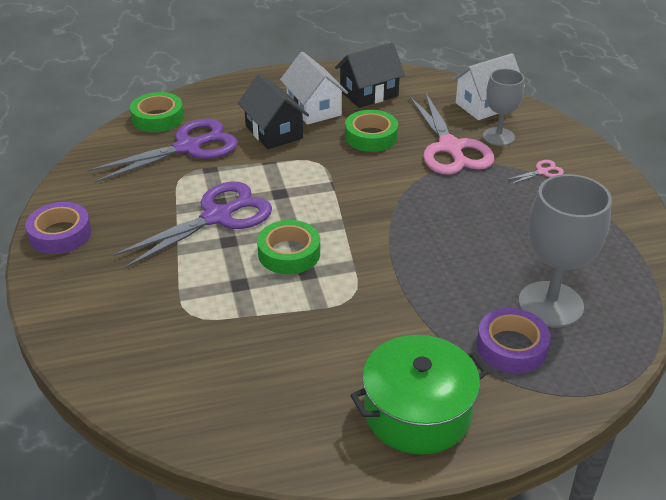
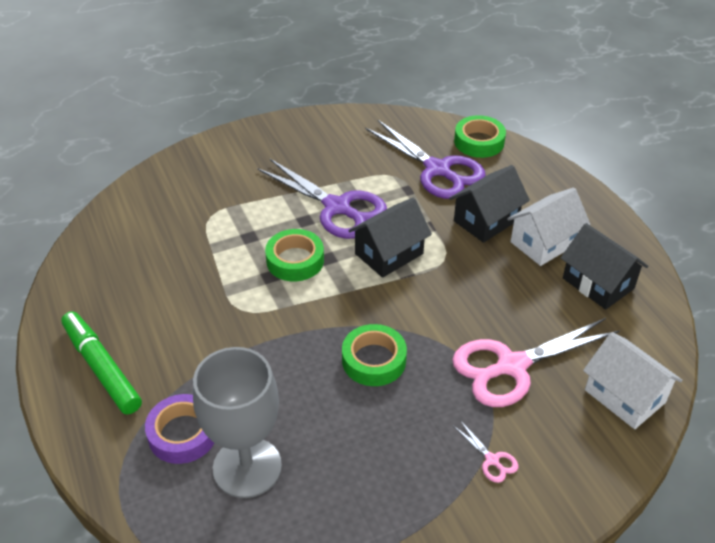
camera: 80 degrees right, 5 degrees up
purple tape [25,202,92,254] -> none
green tape [345,110,398,152] -> green tape moved to [342,324,407,386]
green pot [350,335,489,455] -> green marker [61,311,142,415]
grey goblet [483,69,524,146] -> none
none -> black house [348,197,432,278]

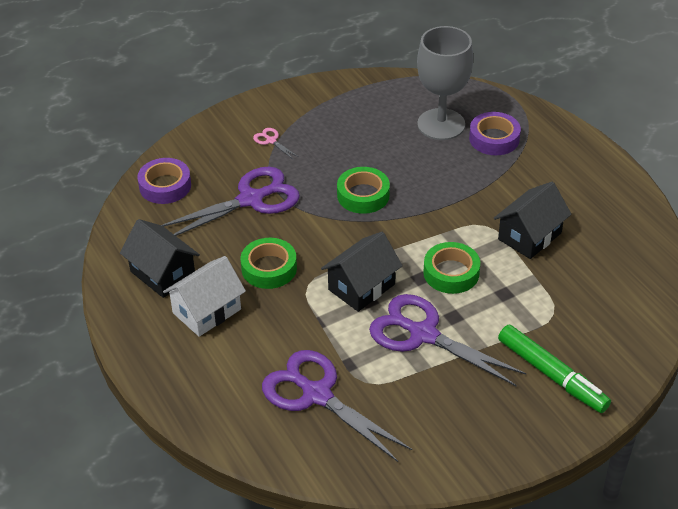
camera: 175 degrees right, 0 degrees up
green marker [61,311,142,415] -> green marker moved to [498,325,611,413]
black house [449,165,530,243] -> black house moved to [494,182,572,259]
pink scissors [452,318,619,407] -> purple scissors [162,167,300,236]
green tape [454,115,506,158] -> green tape moved to [241,238,297,289]
white house [583,332,683,429] -> purple tape [138,158,191,204]

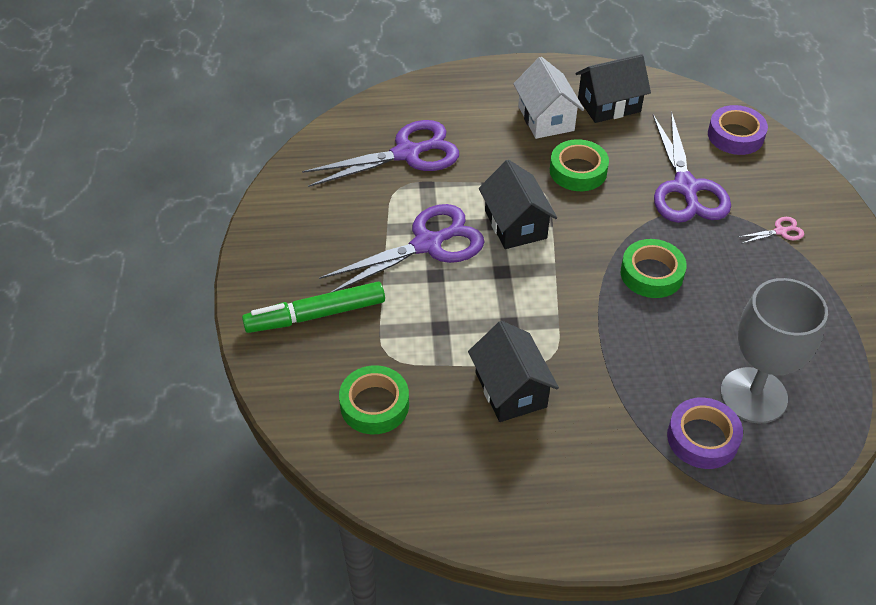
camera: 115 degrees right, 5 degrees up
green tape [423,242,480,294] -> green tape moved to [339,365,409,434]

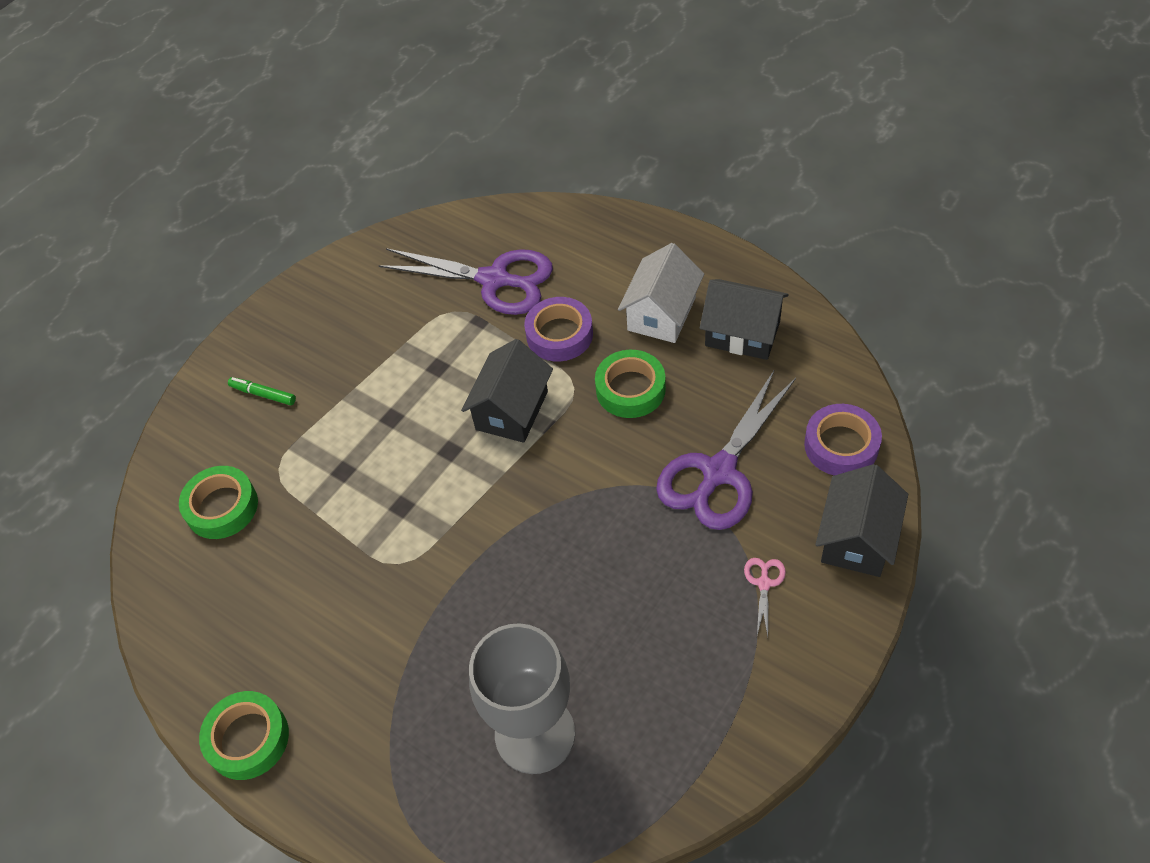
camera: 45 degrees right, 5 degrees up
green marker [242,282,385,333] -> green marker [228,377,296,405], size x0.49
purple scissors [319,204,485,293] -> none
black house [468,321,559,422] -> black house moved to [815,464,908,577]
green tape [621,239,687,298] -> green tape moved to [199,691,289,780]
purple tape [667,397,743,469] -> purple tape moved to [524,297,593,361]
pink scissors [739,217,804,244] -> pink scissors turned 105 degrees counterclockwise [744,558,786,637]

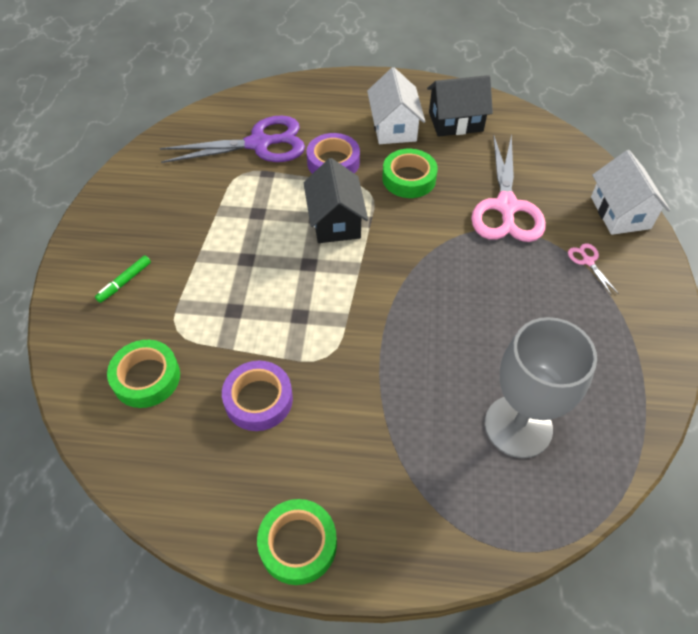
camera: 35 degrees left, 0 degrees up
green marker [228,377,296,405] -> green marker turned 45 degrees counterclockwise [95,255,151,303]
purple scissors [656,369,796,530] -> pink scissors [471,134,546,242]
purple tape [804,404,882,476] -> purple tape moved to [222,361,293,431]
black house [815,464,908,577] -> white house [591,150,670,235]

